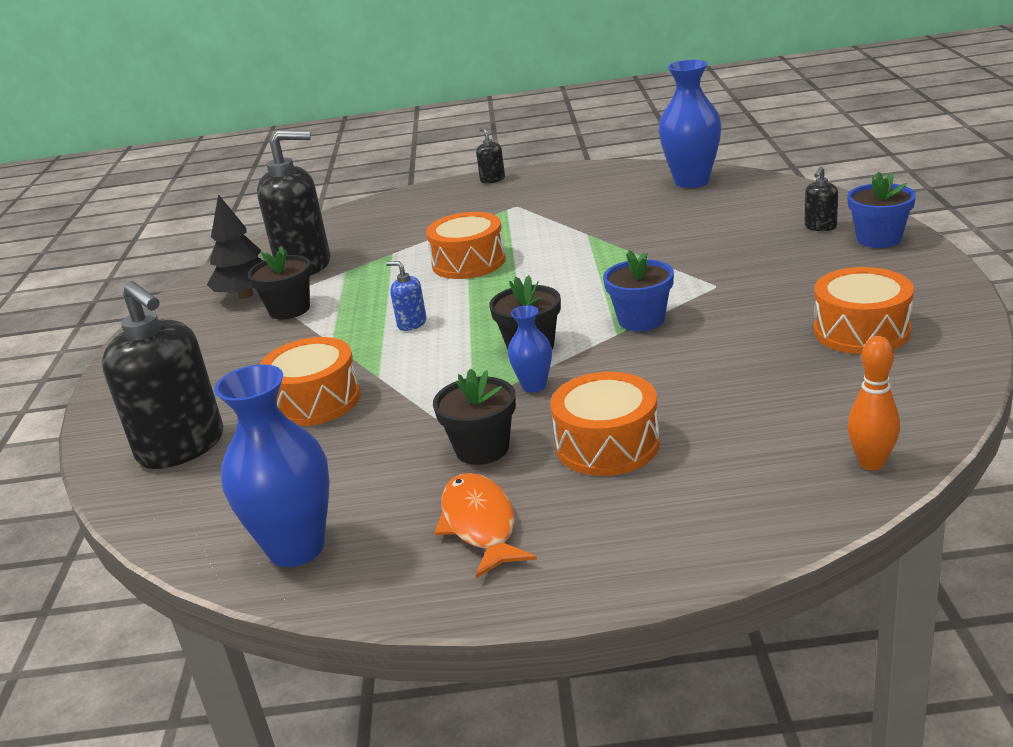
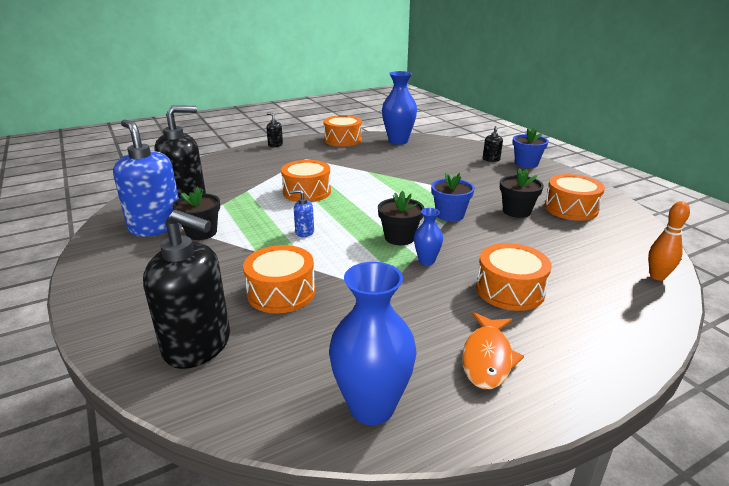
camera: 30 degrees left, 0 degrees up
black tree [207,194,263,299] -> blue soap dispenser [113,120,180,236]
black flower pot [433,368,516,465] -> black flower pot moved to [500,168,544,218]
orange fish [434,473,537,578] -> orange fish turned 120 degrees counterclockwise [462,312,524,389]
none -> orange drum [324,115,362,147]

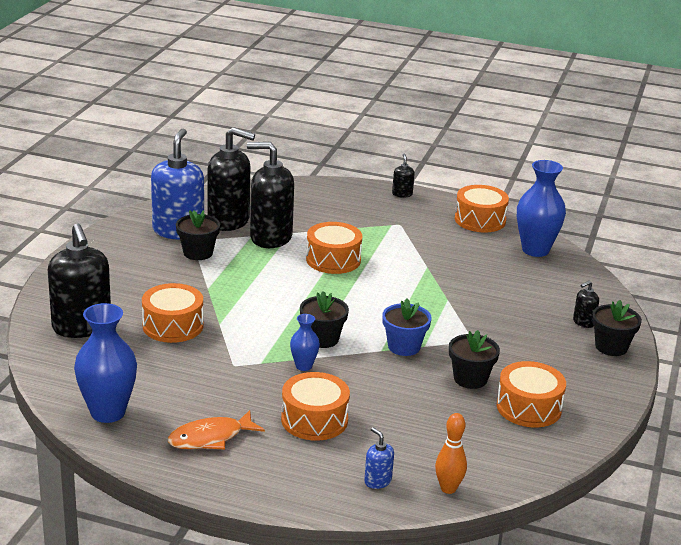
camera: 45 degrees right, 0 degrees up
blue soap dispenser [290,189,314,237] -> blue soap dispenser moved to [364,427,394,489]
blue flower pot [512,127,549,168] -> black flower pot [592,300,642,356]
none -> black soap dispenser [247,142,294,248]

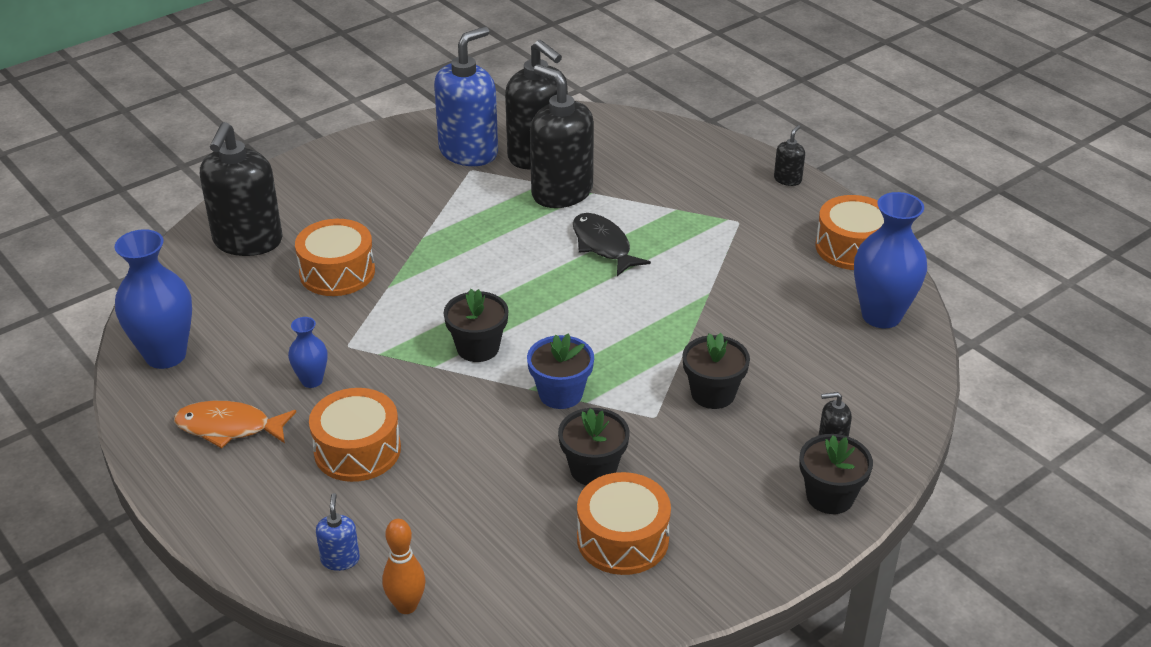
camera: 35 degrees right, 10 degrees up
black flower pot [176,210,220,260] -> black flower pot moved to [682,333,750,409]
blue vase [290,314,320,371] -> blue vase moved to [288,317,327,388]
orange drum [306,222,362,274] -> black fish [573,213,651,276]

